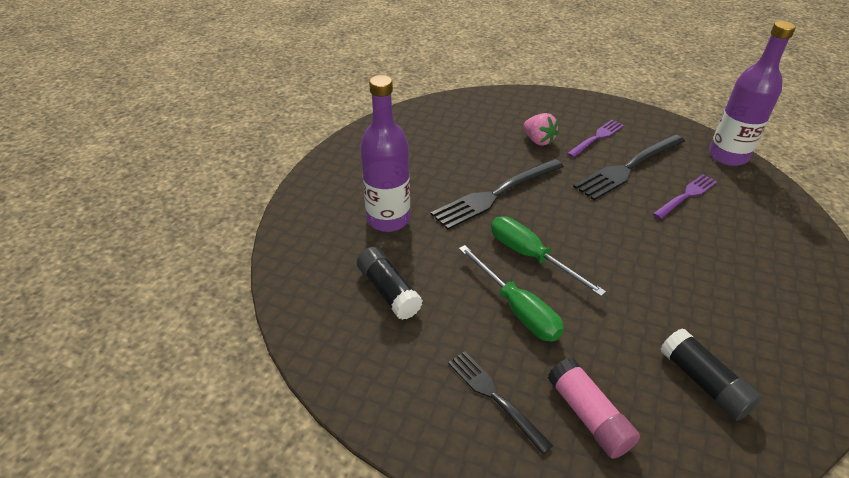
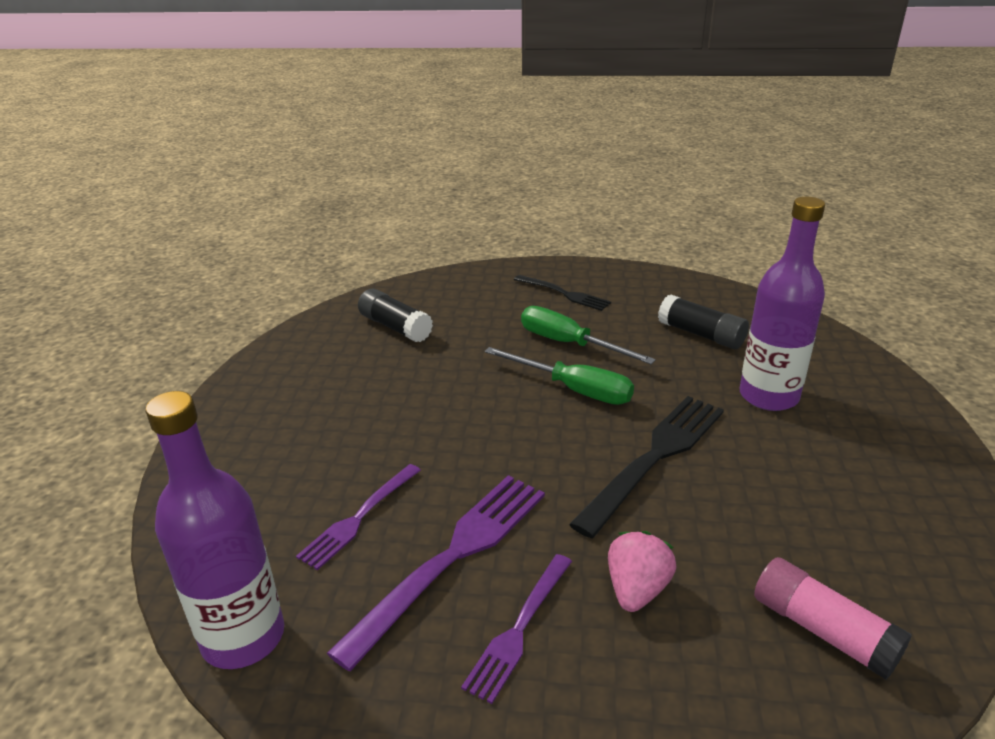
camera: 165 degrees right, 10 degrees down
pink strawberry [524,113,559,146] -> pink strawberry turned 75 degrees clockwise [608,531,676,612]
pink glue stick [548,357,640,459] -> pink glue stick moved to [754,557,912,680]
black fork [573,134,685,200] -> purple fork [327,475,545,671]

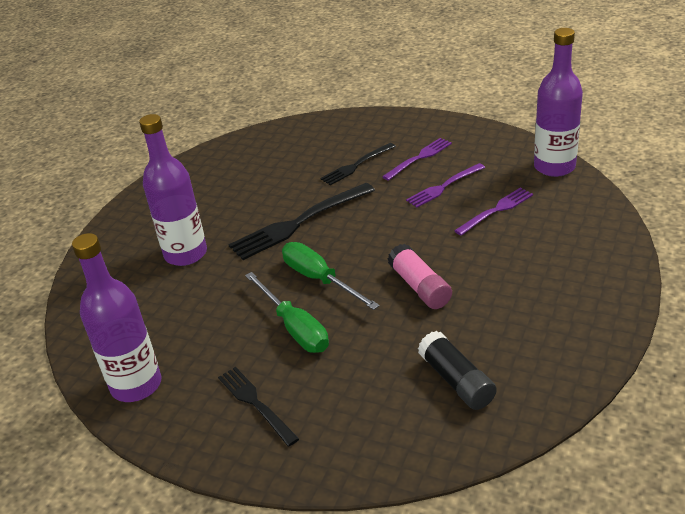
camera: 160 degrees left, 5 degrees up
purple fork [327,475,545,671] -> purple fork [406,163,485,208], size x0.60
pink strawberry [608,531,676,612] -> black fork [320,143,396,185]
black glue stick [658,295,749,349] -> none
pink glue stick [754,557,912,680] -> pink glue stick moved to [388,244,452,309]
none -> purple bottle [72,233,161,402]

